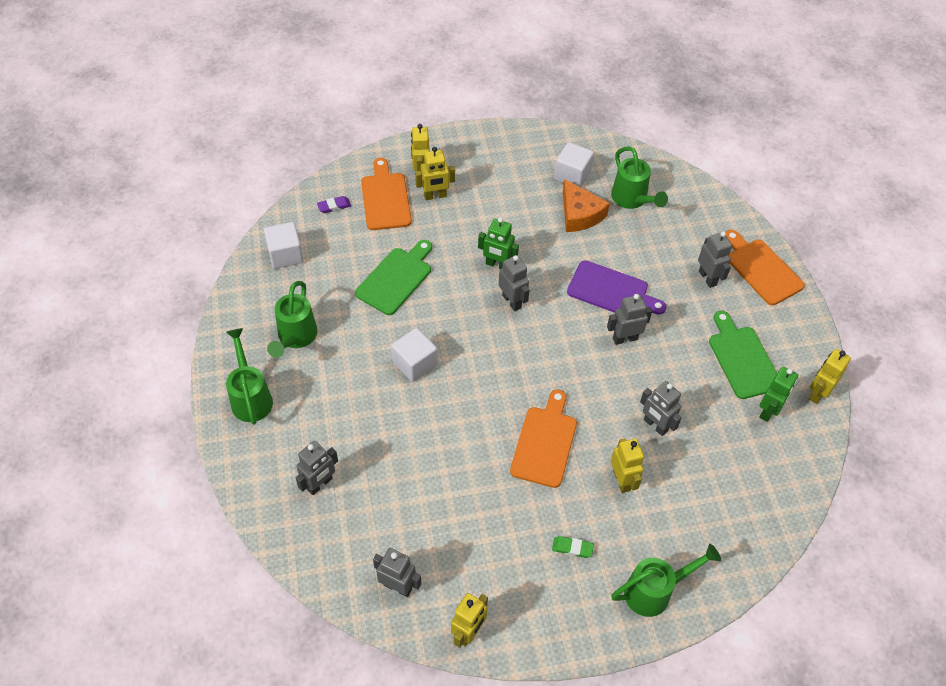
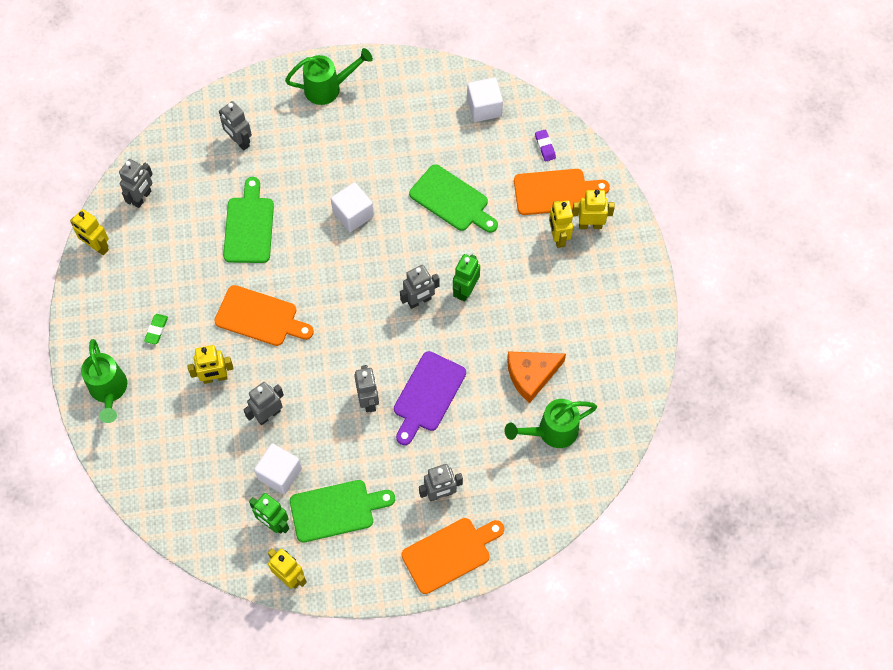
camera: 95 degrees right, 10 degrees up
green watering can [267,281,317,358] -> none
white cube [554,142,594,187] -> white cube moved to [254,443,302,494]
none -> green cutting board [223,177,274,263]

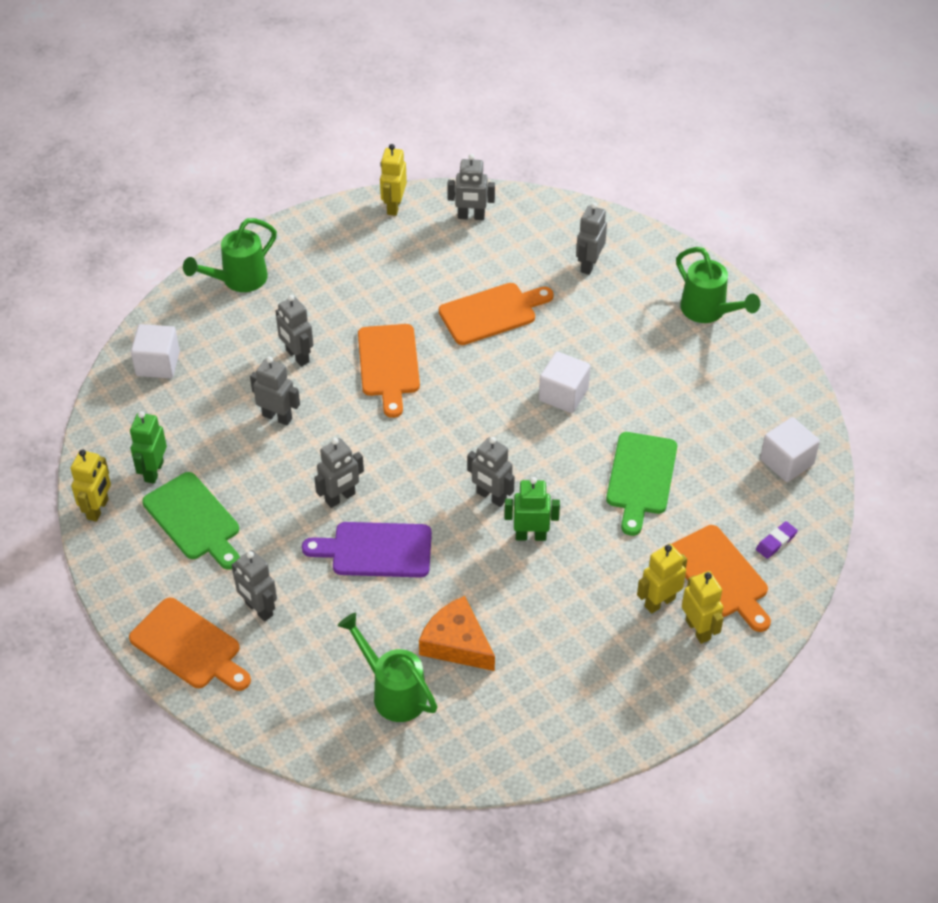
camera: 65 degrees right, 15 degrees down
green eraser [144,314,168,344] -> none
yellow robot [187,345,233,384] -> grey robot [276,295,314,367]
green cutting board [223,177,274,263] -> orange cutting board [439,283,554,345]
white cube [254,443,302,494] -> white cube moved to [131,324,180,379]

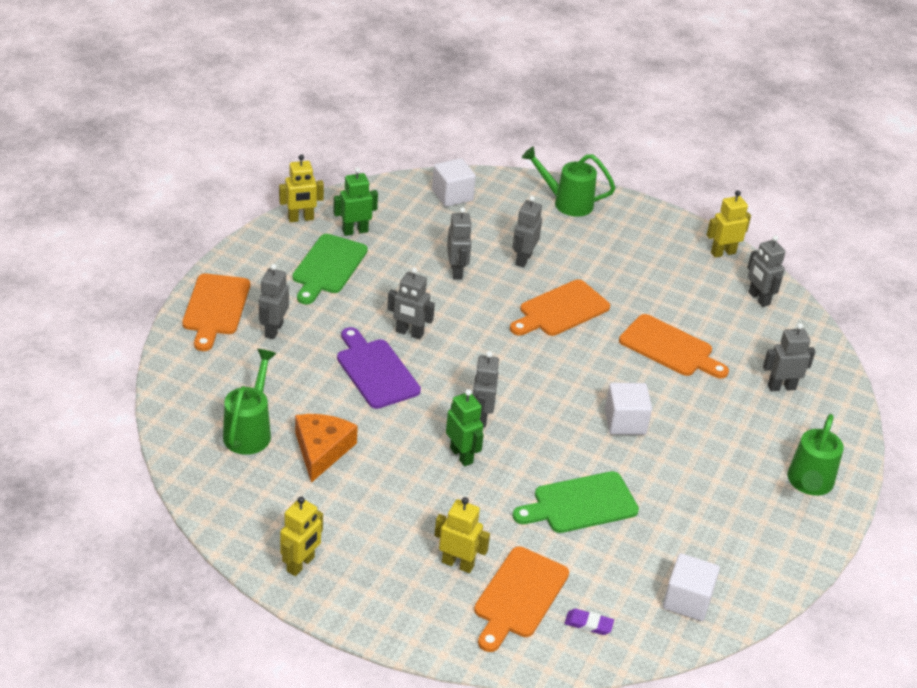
camera: 55 degrees right, 10 degrees down
yellow robot [682,571,724,644] -> yellow robot moved to [280,497,323,576]

